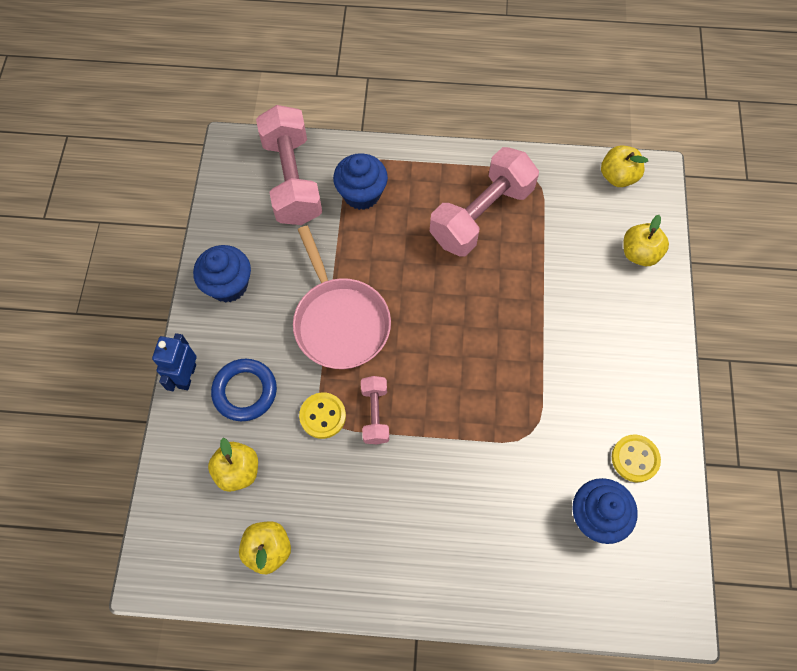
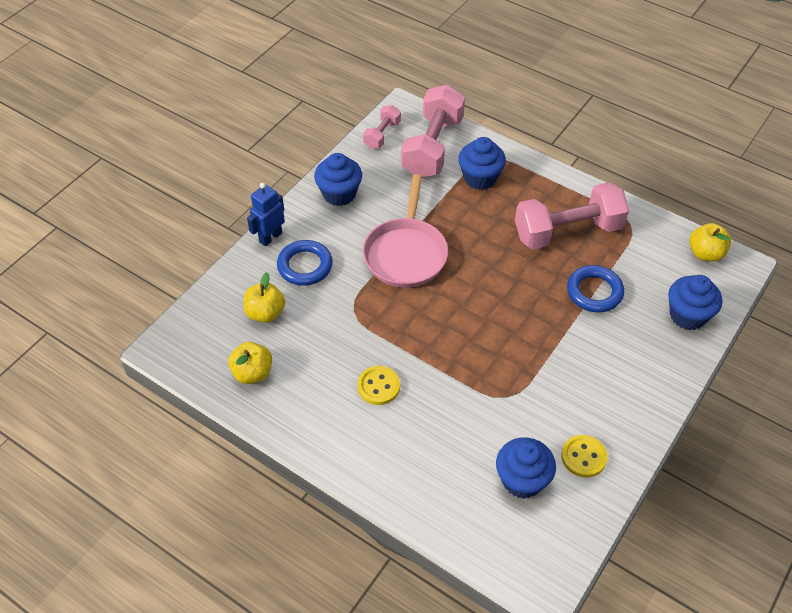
camera: 30 degrees right, 15 degrees down
yellow button [299,392,346,439] -> yellow button moved to [357,366,400,405]
pink dumbbell [361,376,389,444] -> pink dumbbell moved to [363,105,401,149]
yellow apple [623,215,669,266] -> blue cupcake [668,275,722,330]
none -> blue ring [567,265,624,313]

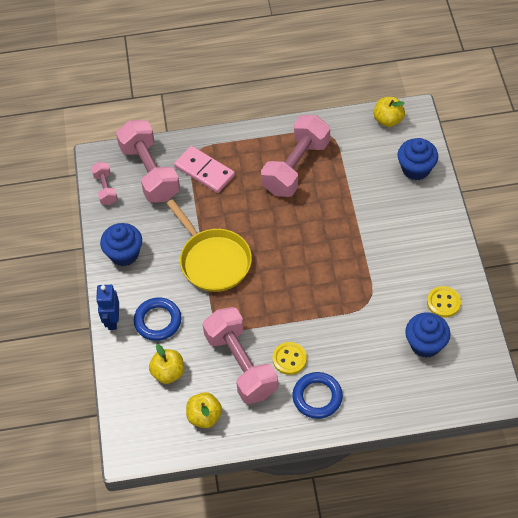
camera: 40 degrees left, 5 degrees up
pink pan [363,174,448,288] -> yellow pan [166,199,252,292]
blue cupcake [458,137,506,190] -> pink domino [174,146,235,193]
blue ring [567,265,624,313] -> blue ring moved to [292,372,343,419]
none -> pink dumbbell [203,307,278,404]

